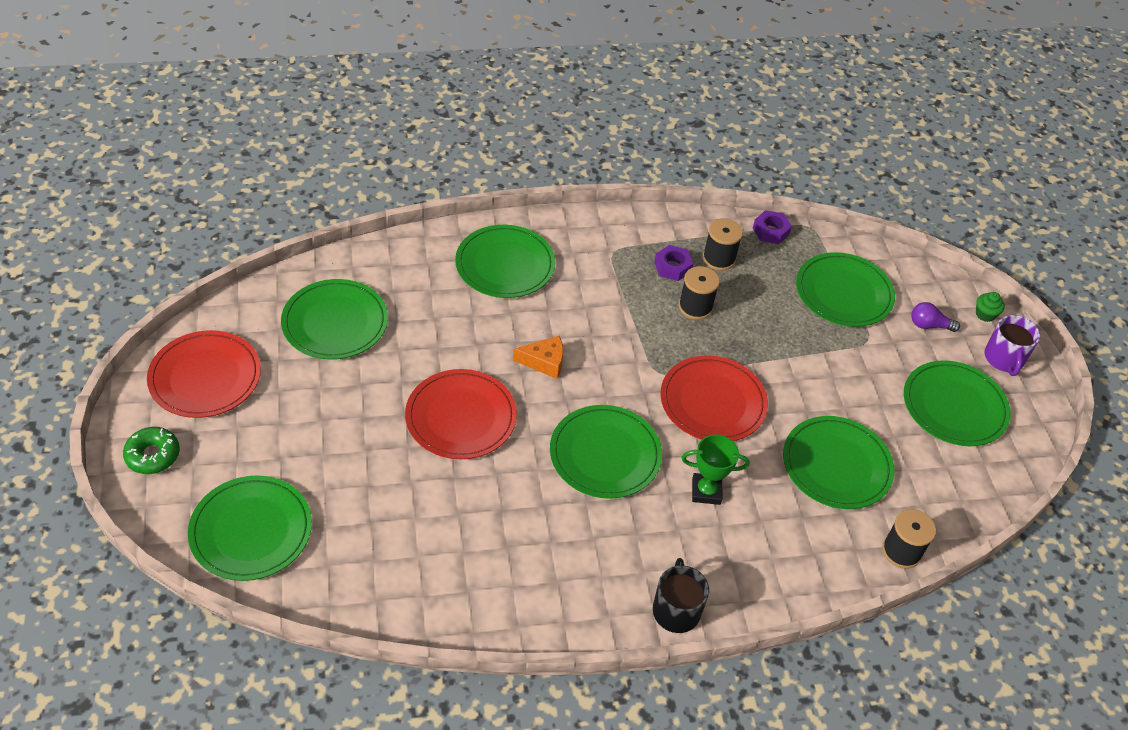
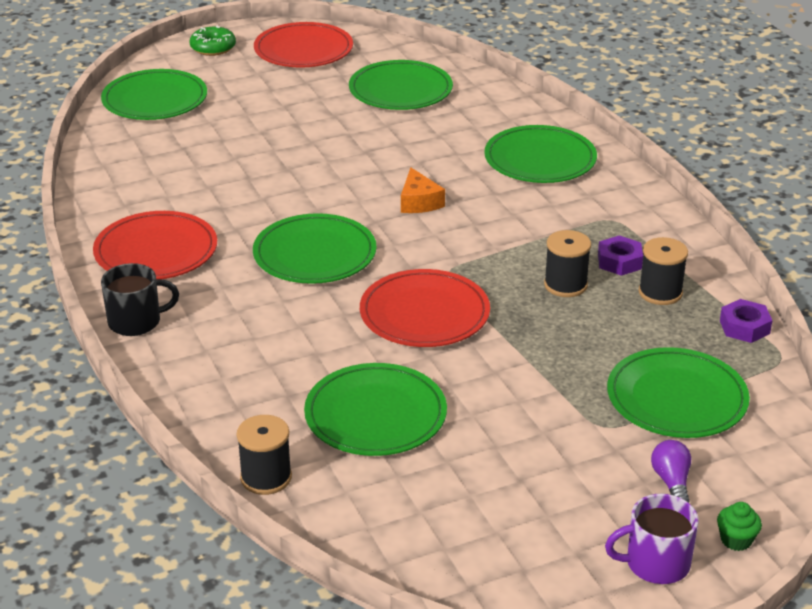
camera: 80 degrees right, 15 degrees down
red plate [405,369,517,459] -> red plate moved to [93,211,217,279]
green trophy [682,435,749,505] -> none
green plate [904,360,1011,446] -> none

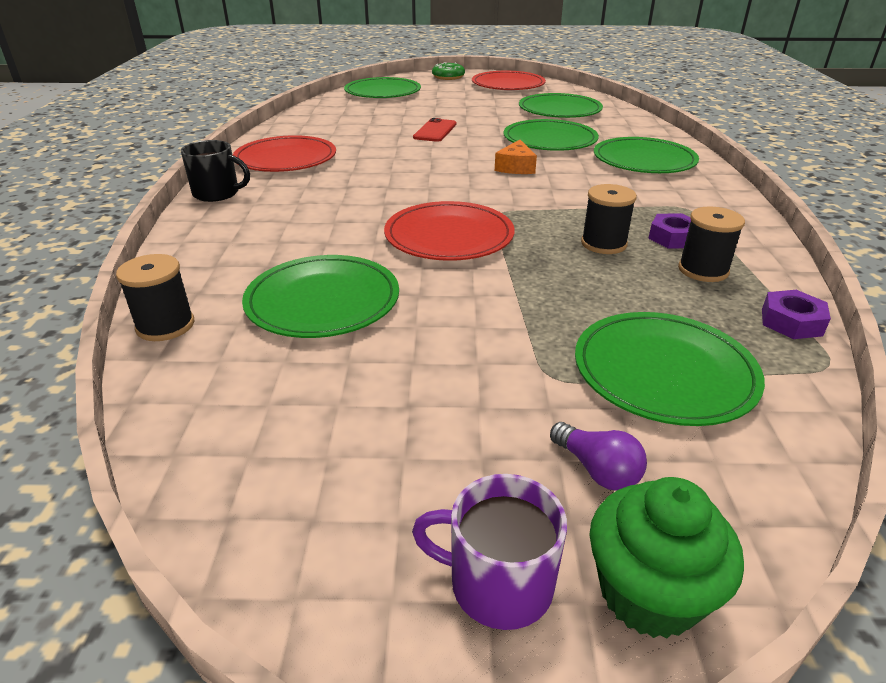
camera: 25 degrees right, 0 degrees up
green plate [253,213,376,284] -> green plate moved to [503,119,599,151]
purple light bulb [651,440,691,503] -> purple light bulb turned 120 degrees clockwise [550,422,647,491]
green cupcake [717,502,762,551] -> green cupcake [589,477,744,639], size x1.90
none -> red phone [413,118,456,142]

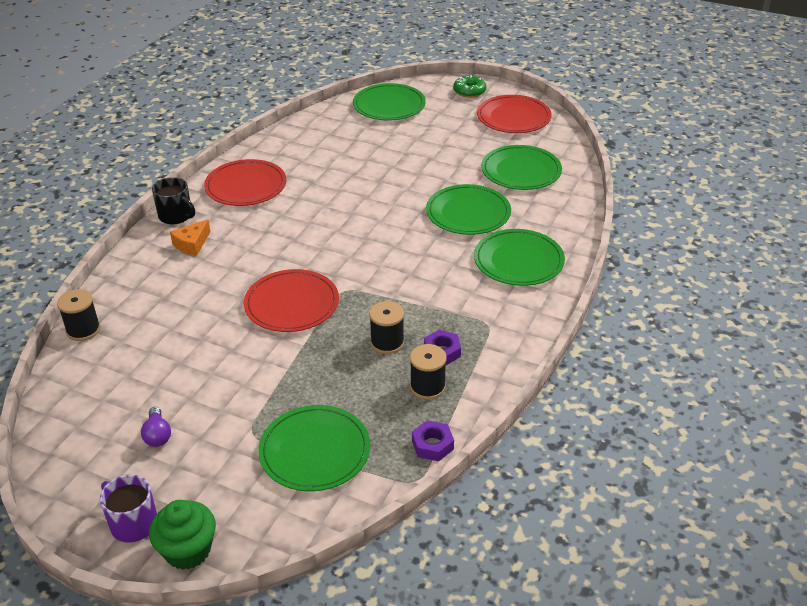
camera: 25 degrees right, 5 degrees up
green plate [242,255,399,338] -> none
red phone [413,118,456,142] -> none
orange cheese [495,140,537,174] -> orange cheese moved to [170,219,211,256]
purple light bulb [550,422,647,491] -> purple light bulb moved to [141,407,171,447]

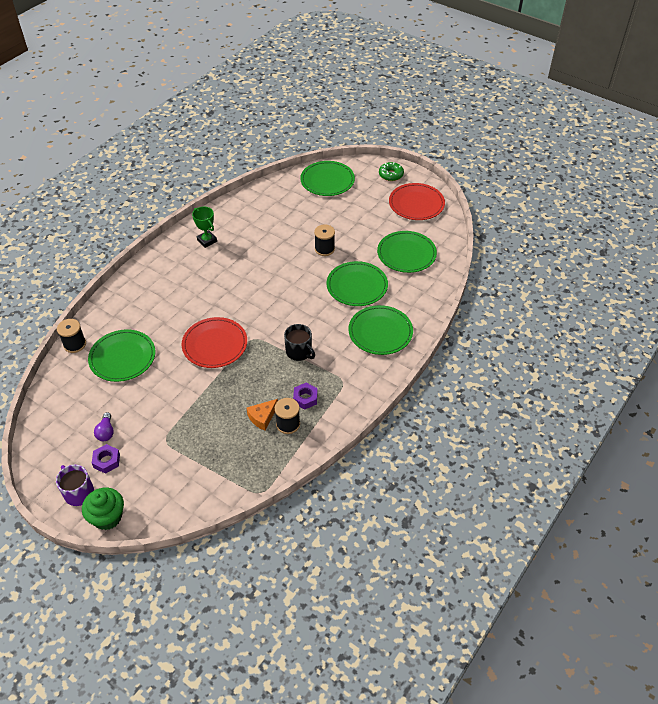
camera: 10 degrees right, 10 degrees up
black mug [152,177,195,224] -> black mug moved to [284,324,315,361]
orange cheese [170,219,211,256] -> orange cheese moved to [247,399,278,431]
red plate [204,159,286,206] -> green trophy [192,207,217,248]
green plate [258,405,370,491] -> green plate moved to [88,329,155,382]
black spool [369,301,405,354] -> black spool moved to [314,224,335,256]
purple nut [412,420,454,461] -> purple nut moved to [92,444,120,474]

